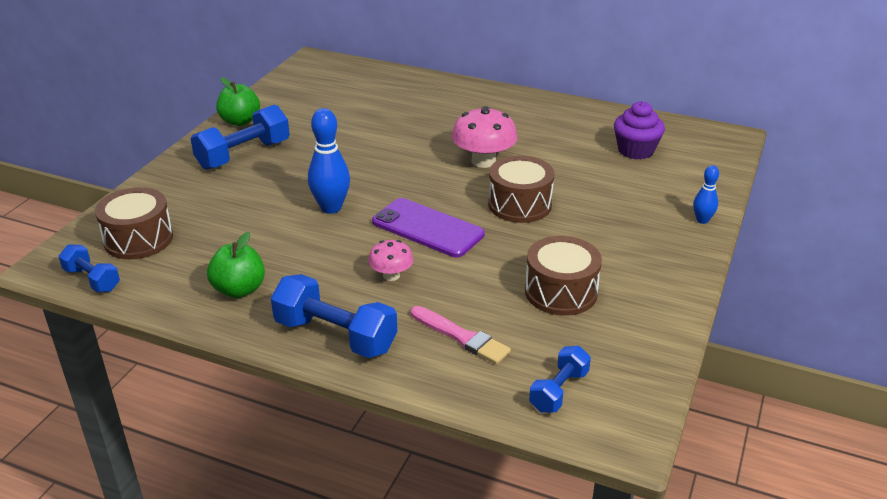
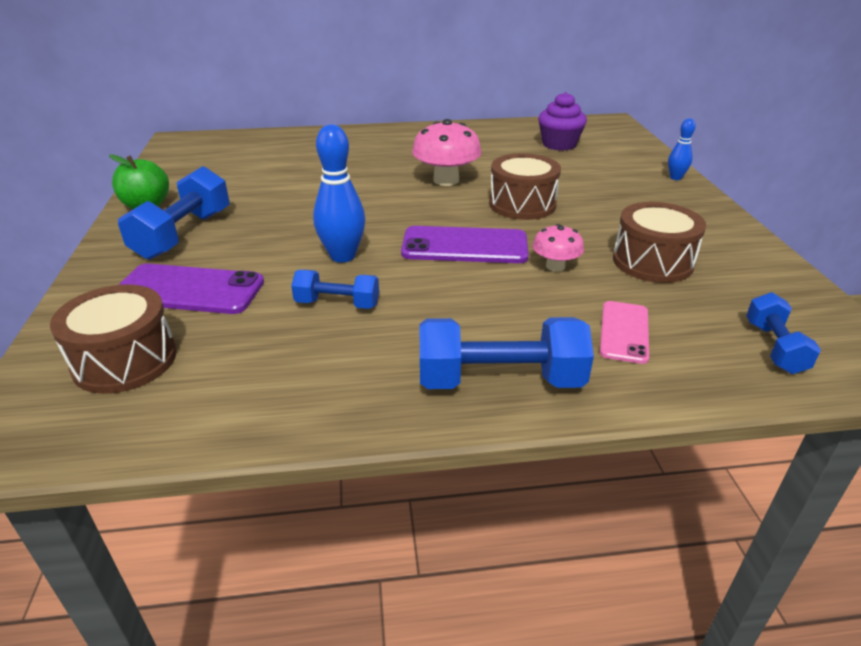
camera: 30 degrees left, 0 degrees up
blue dumbbell [58,245,120,292] -> blue dumbbell moved to [291,270,379,309]
green apple [207,232,265,298] -> none
pink mushroom [368,240,414,281] -> pink mushroom moved to [532,224,584,272]
pink brush [411,306,511,364] -> pink phone [600,301,649,364]
none -> purple phone [119,264,264,314]

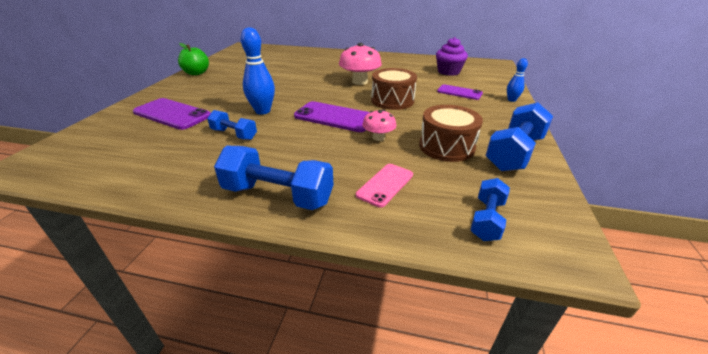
camera: 20 degrees right, 0 degrees up
brown drum [50,285,177,394] -> none
blue dumbbell [118,166,230,260] -> blue dumbbell moved to [486,102,553,171]
none -> purple phone [437,84,483,100]

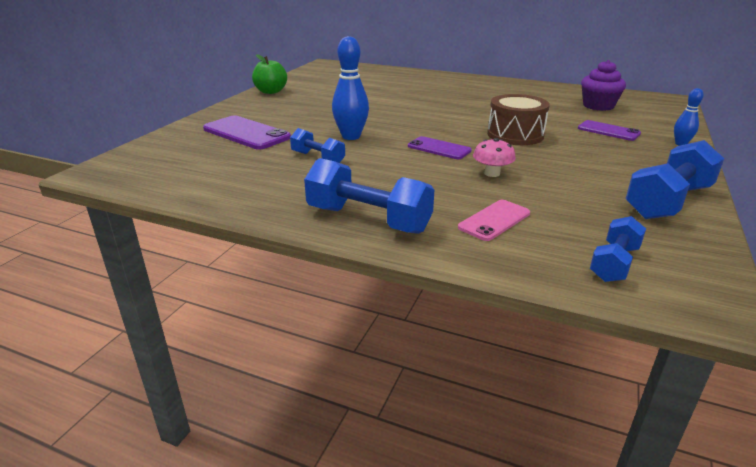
camera: 10 degrees right, 5 degrees down
purple phone [294,101,369,132] -> purple phone [408,136,472,159], size x0.62
pink mushroom [339,43,382,85] -> none
brown drum [419,105,483,162] -> none

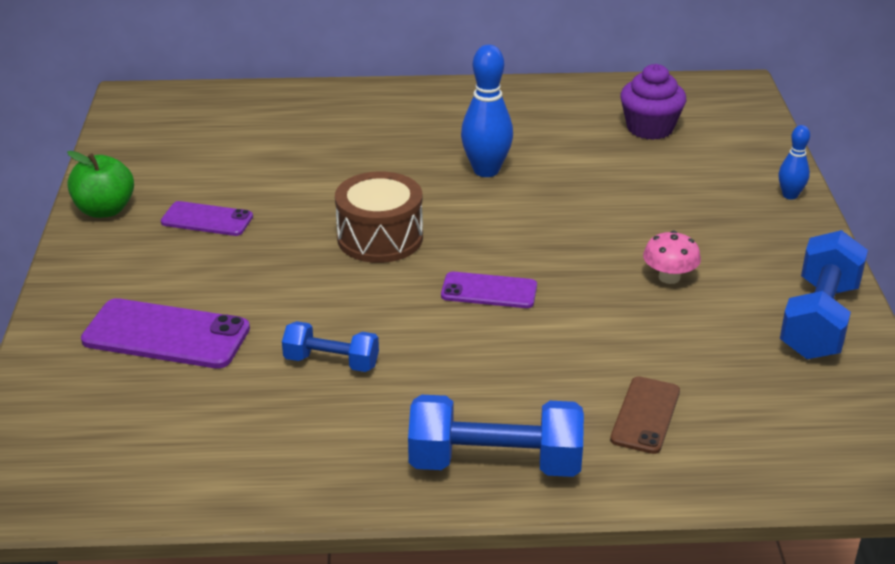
camera: 25 degrees left, 5 degrees up
blue bowling pin [332,36,369,140] -> blue bowling pin moved to [461,45,513,177]
pink phone [458,200,530,241] -> brown phone [610,376,680,454]
pink mushroom [473,138,516,177] -> pink mushroom moved to [643,231,701,284]
brown drum [487,94,550,145] -> brown drum moved to [335,171,423,263]
purple phone [578,120,641,141] -> purple phone moved to [161,201,253,236]
blue dumbbell [590,216,646,282] -> none

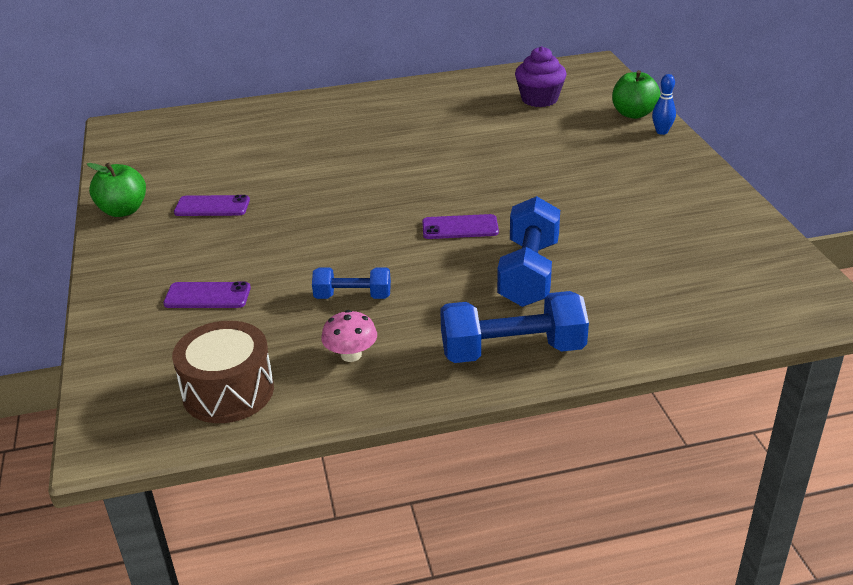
camera: 10 degrees left, 0 degrees up
purple phone [81,298,250,368] -> purple phone [163,282,251,308], size x0.62
brown drum [335,171,423,263] -> brown drum moved to [172,321,274,423]
blue bowling pin [461,45,513,177] -> none
brown phone [610,376,680,454] -> none
pink mushroom [643,231,701,284] -> pink mushroom moved to [321,310,377,362]
blue dumbbell [780,230,868,359] -> blue dumbbell moved to [497,196,560,307]
none -> green apple [612,70,661,119]

